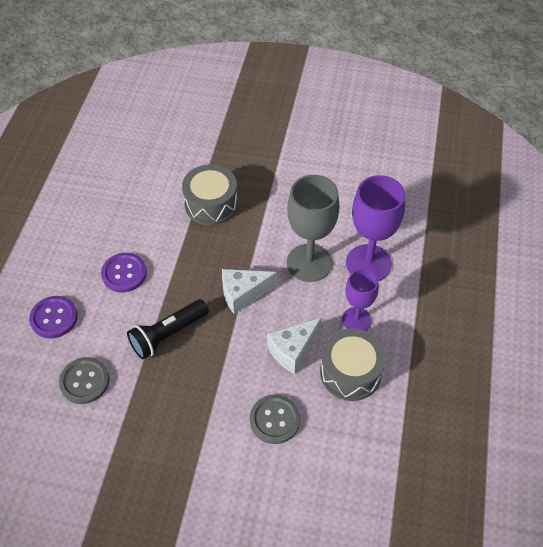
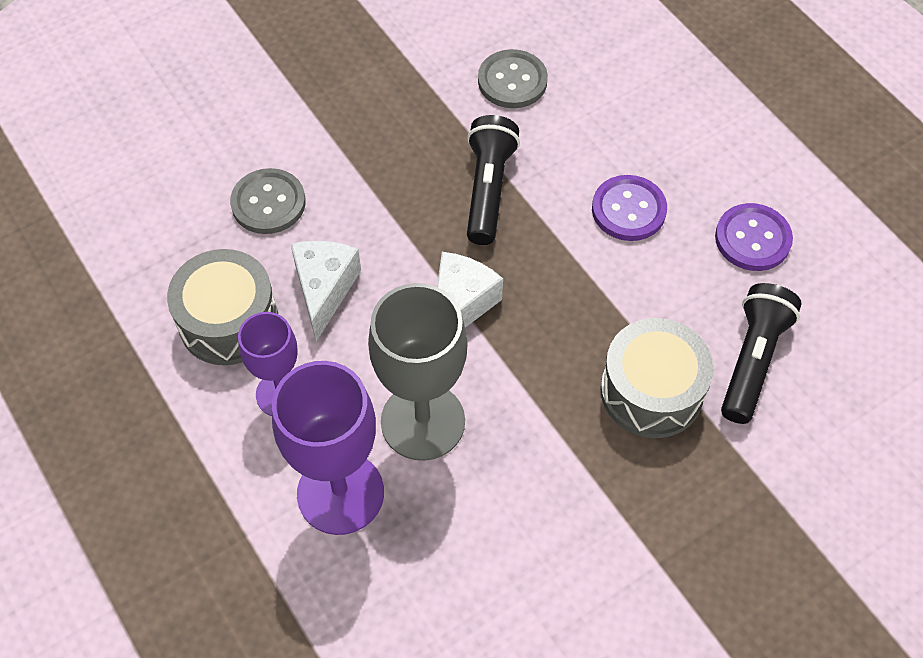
camera: 135 degrees right, 5 degrees up
purple button [29,296,78,339] -> purple button moved to [715,203,793,271]
none -> black flashlight [721,283,802,424]

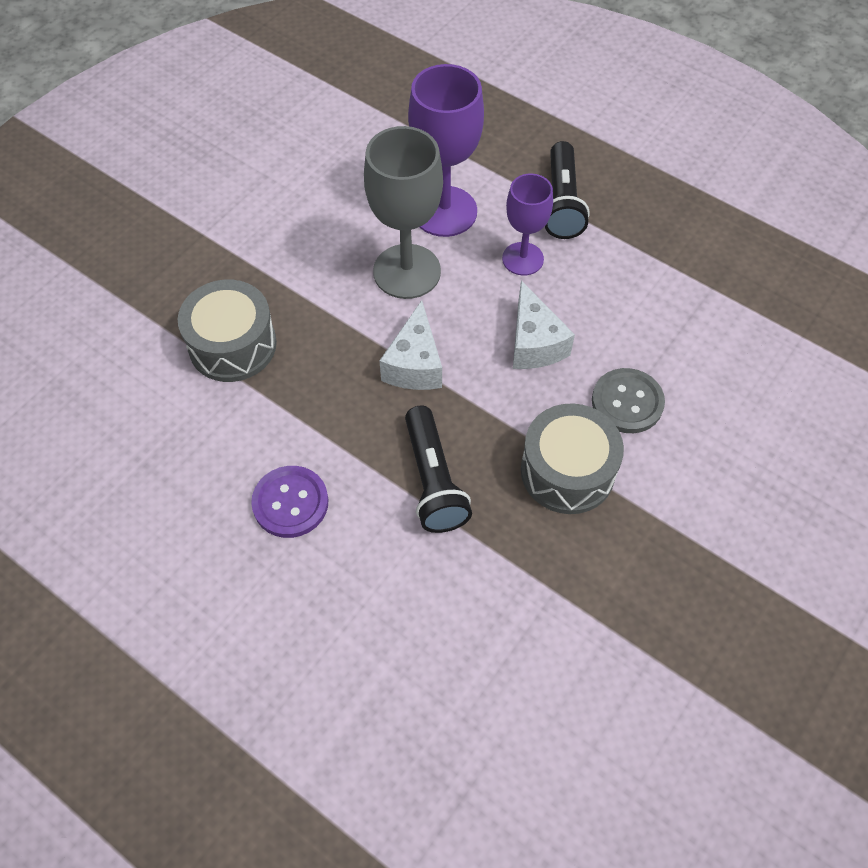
camera: 160 degrees right, 0 degrees up
grey drum [167,249,278,365] -> grey drum moved to [521,403,624,514]
grey button [478,49,548,108] -> none
purple button [715,203,793,271] -> none
black flashlight [721,283,802,424] -> black flashlight moved to [545,141,590,239]

